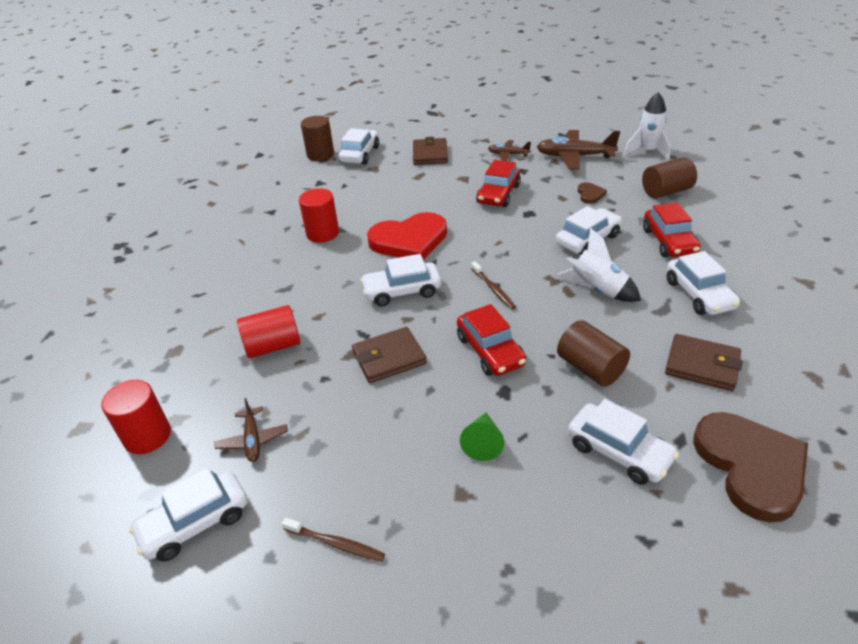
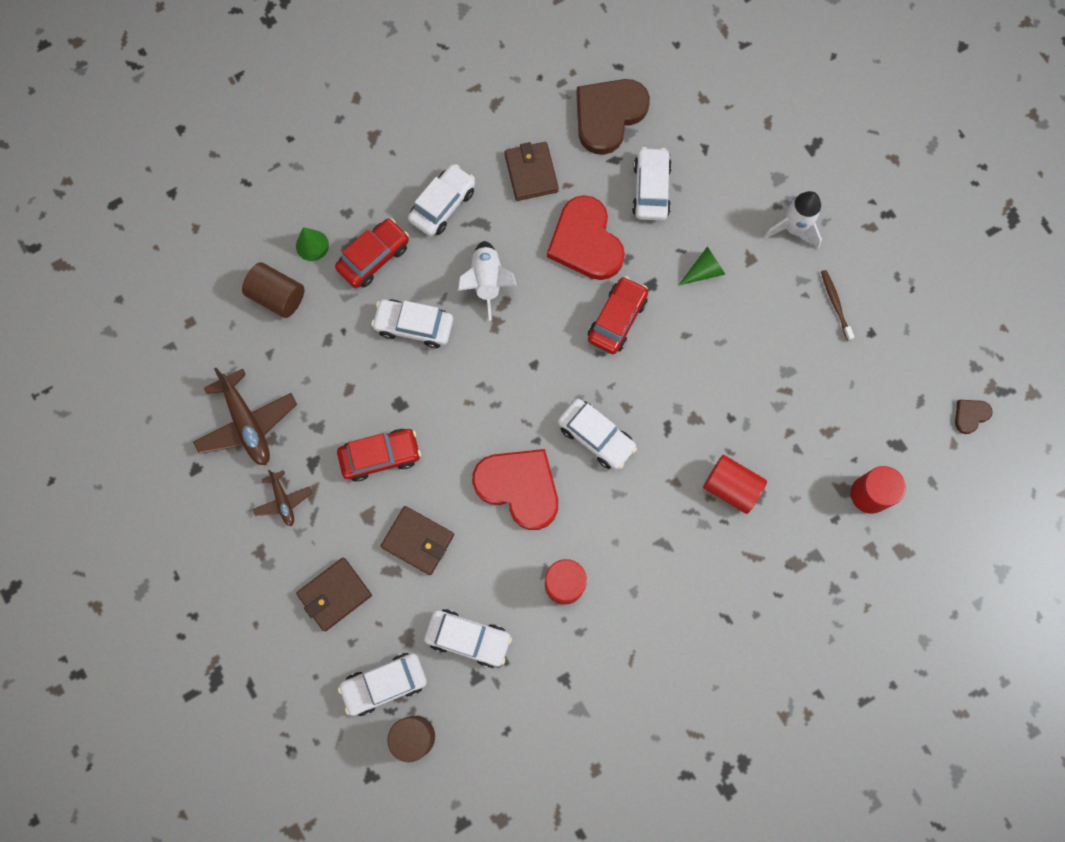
camera: 130 degrees left, 35 degrees up
white car [129,467,248,562] -> white car moved to [424,609,512,668]
brown plane [215,398,288,462] -> none
brown wallet [352,327,427,383] -> brown wallet moved to [381,506,454,575]
brown toothbrush [471,261,516,310] -> none
brown cylinder [557,320,630,387] -> red heart [547,195,625,280]
brown heart [578,182,607,204] -> brown heart moved to [955,400,993,434]
white rocket [624,92,671,161] -> white rocket moved to [764,191,822,249]
none -> green cone [296,227,329,261]

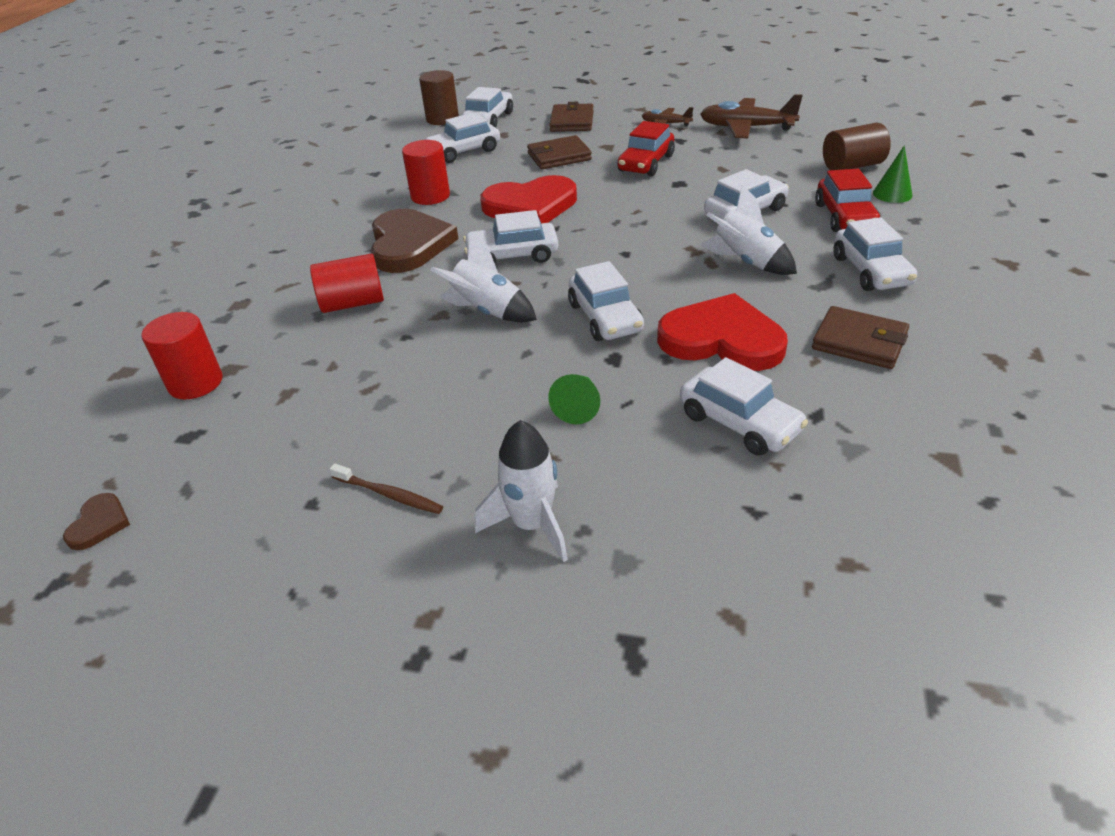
camera: 135 degrees right, 35 degrees down
brown heart [576,79,650,155] -> brown heart moved to [371,209,458,273]
red car [588,276,648,354] -> white car [568,261,644,341]
none -> white rocket [431,232,537,322]

